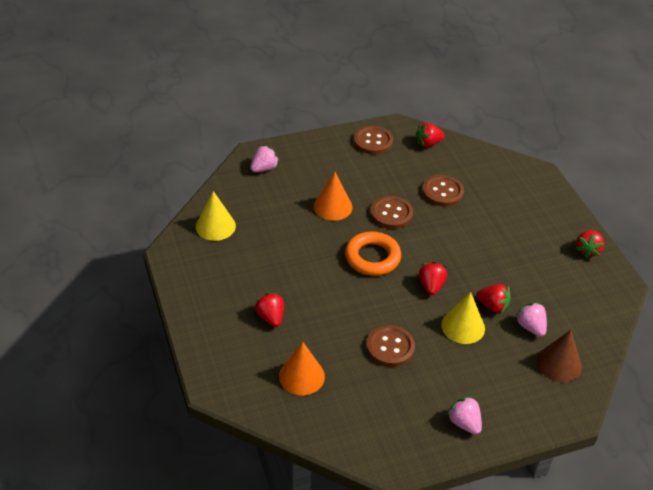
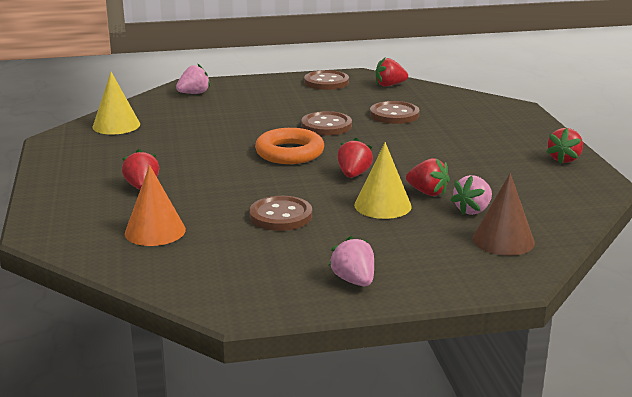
camera: 10 degrees right, 20 degrees down
orange cone [314,172,353,221] -> none
pink strawberry [515,302,547,337] -> pink strawberry turned 120 degrees counterclockwise [450,175,492,215]

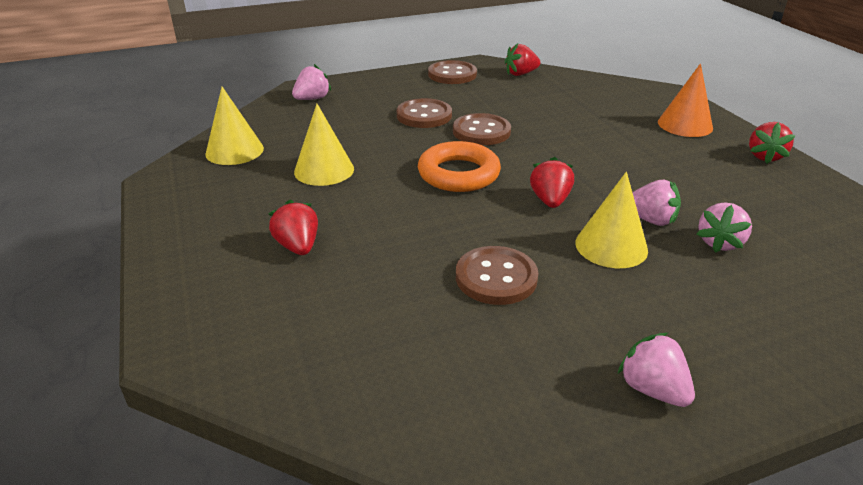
camera: 10 degrees left, 10 degrees up
orange cone [125,165,186,246] -> orange cone moved to [658,63,713,137]
brown button [370,101,419,124] -> brown button moved to [397,98,452,128]
red strawberry [406,158,450,196] -> pink strawberry [632,180,681,226]
brown cone [472,173,535,256] -> none
none -> yellow cone [294,104,354,186]

